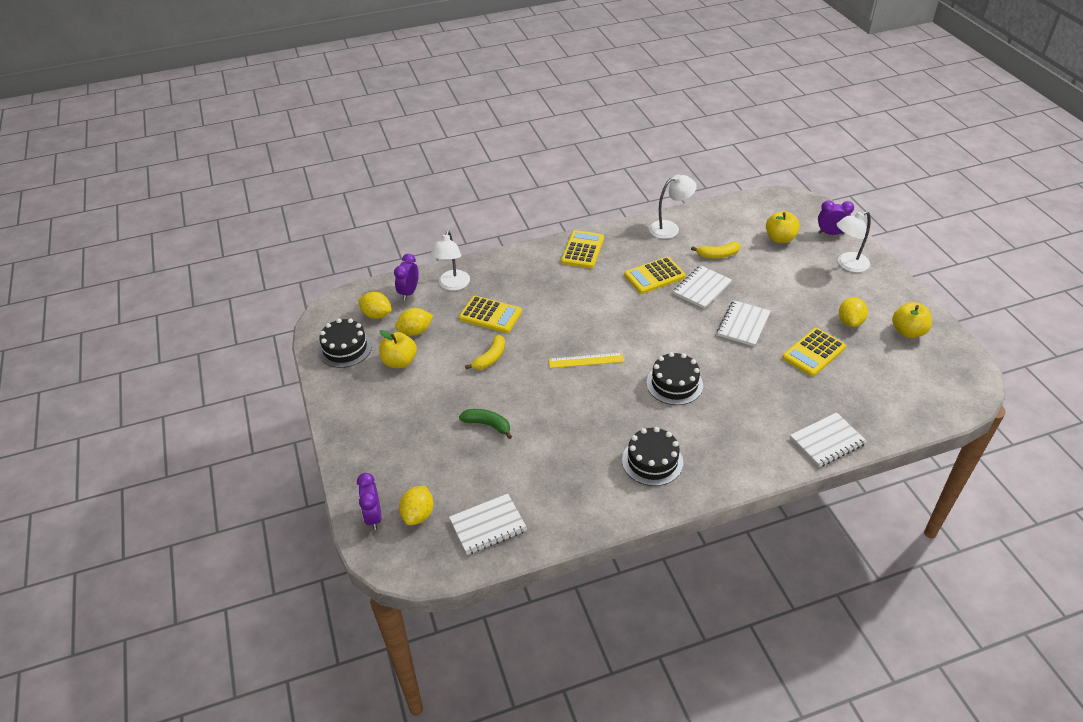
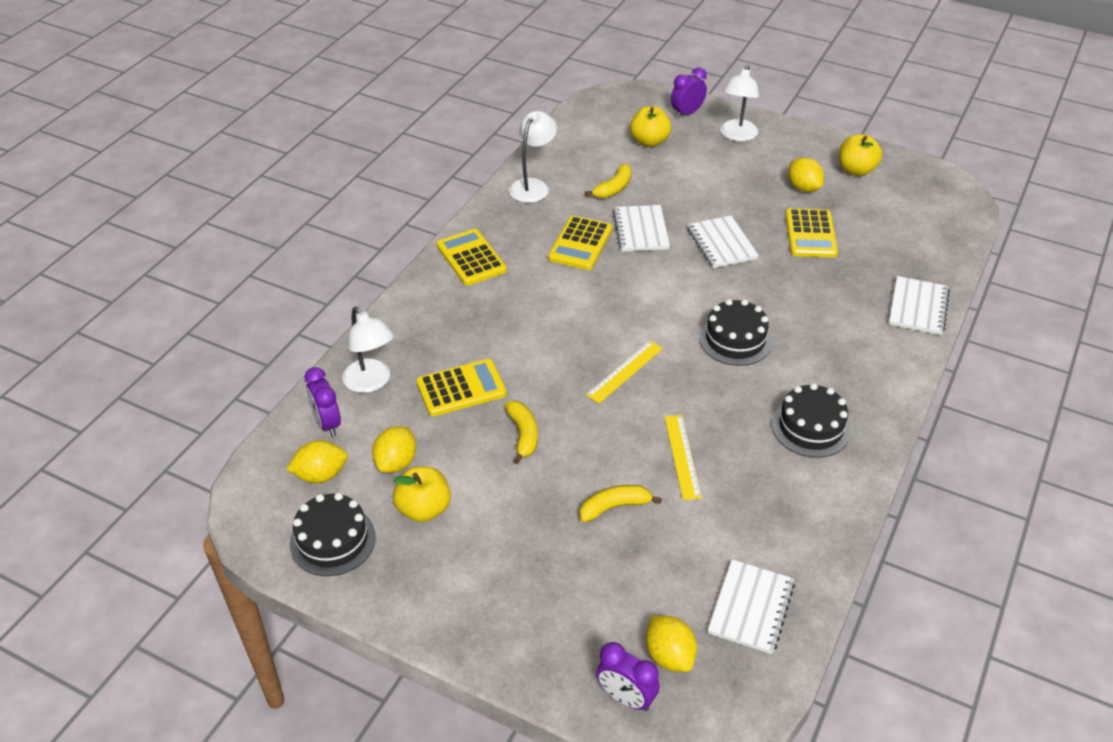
camera: 45 degrees left, 0 degrees up
green banana [459,409,512,439] -> yellow banana [580,485,662,522]
none -> yellow ruler [665,415,702,500]

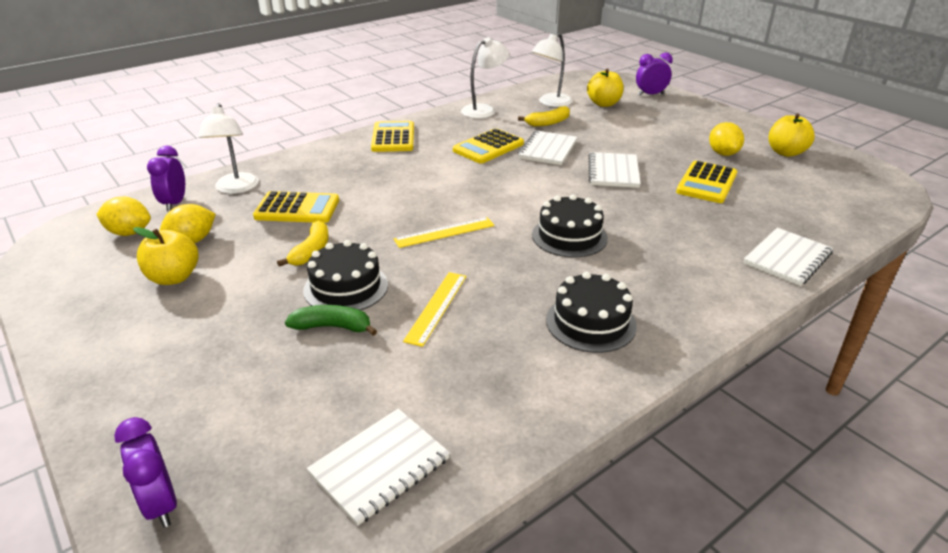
camera: 25 degrees right, 10 degrees down
black cake [290,493,376,576] -> black cake moved to [303,240,388,310]
yellow banana [580,485,662,522] -> green banana [285,305,377,336]
yellow lemon [646,615,697,672] -> none
white lamp [720,65,759,141] -> white lamp moved to [531,33,572,107]

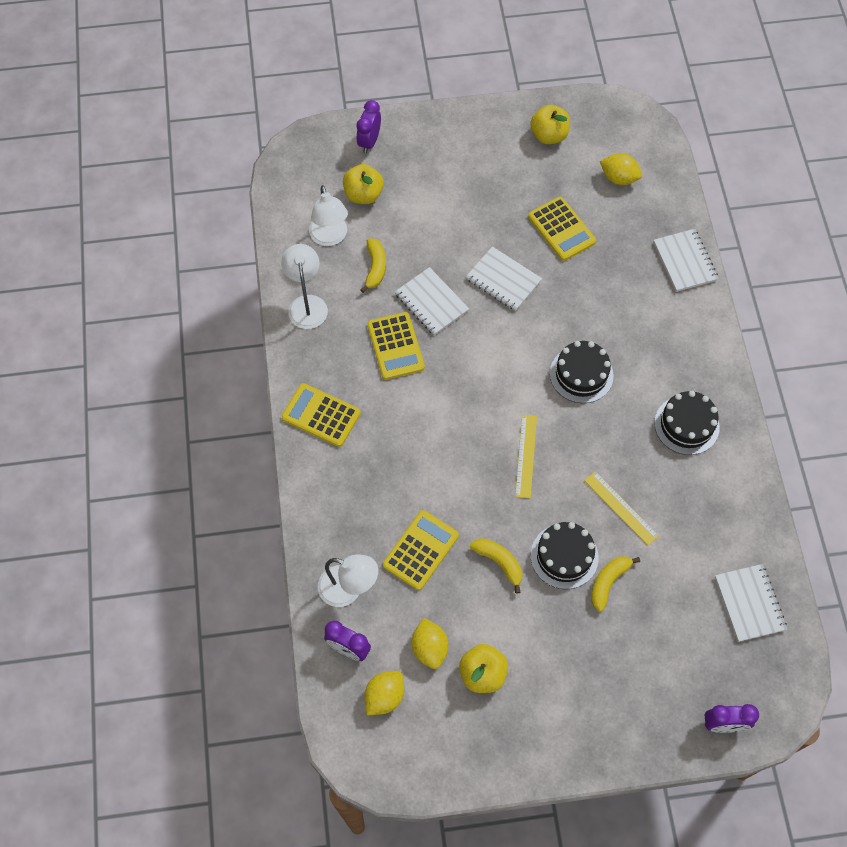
camera: 60 degrees left, 30 degrees up
green banana [285,305,377,336] -> yellow banana [591,556,640,612]
yellow lemon [709,122,744,156] -> yellow lemon moved to [600,153,642,185]

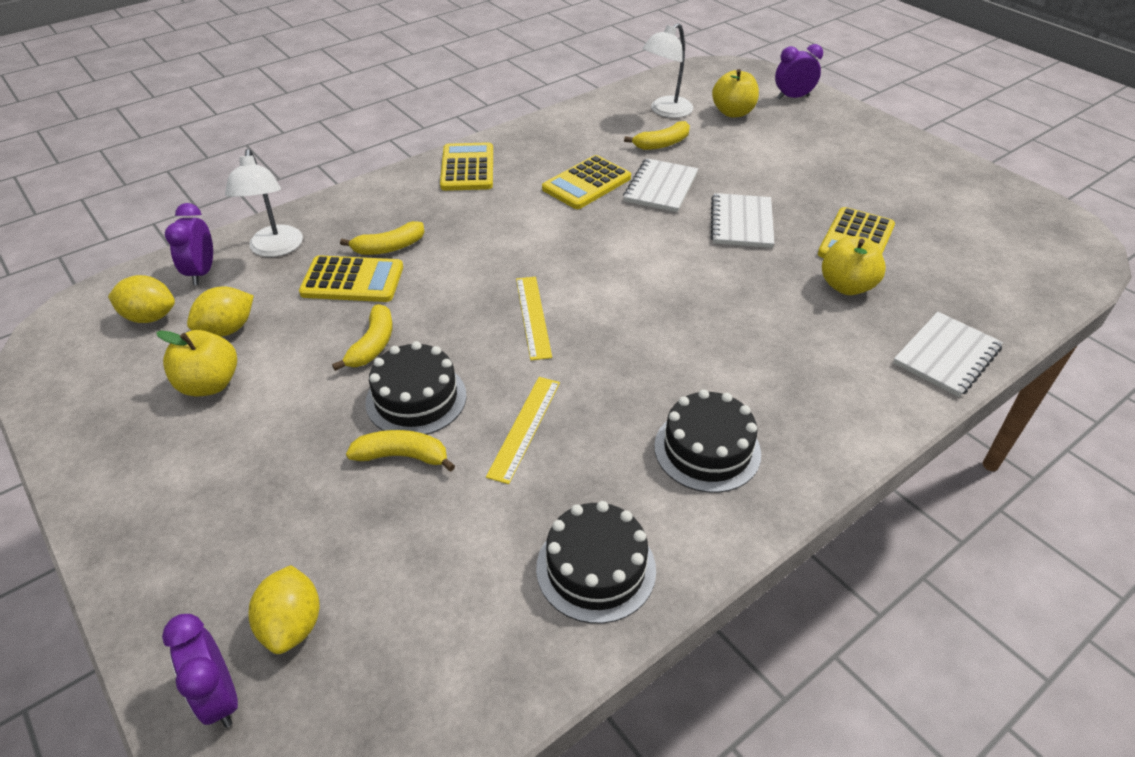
camera: 60 degrees right, 20 degrees down
white lamp [281,244,328,329] -> none
yellow ruler [515,415,537,498] -> yellow ruler turned 75 degrees counterclockwise [516,277,552,360]
yellow apple [530,105,570,144] -> yellow apple moved to [822,236,886,295]
black cake [550,341,614,403] -> black cake moved to [536,501,656,624]
yellow lemon [600,153,642,185] -> yellow lemon moved to [248,565,320,654]
white notebook [715,564,787,642] -> none
none -> yellow banana [340,221,424,255]

